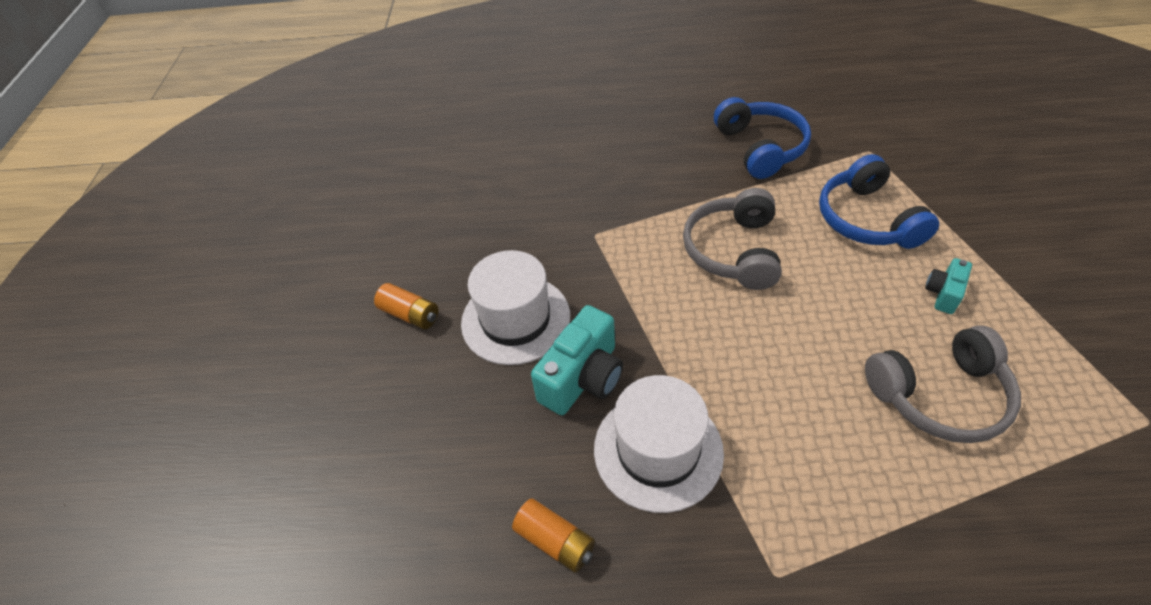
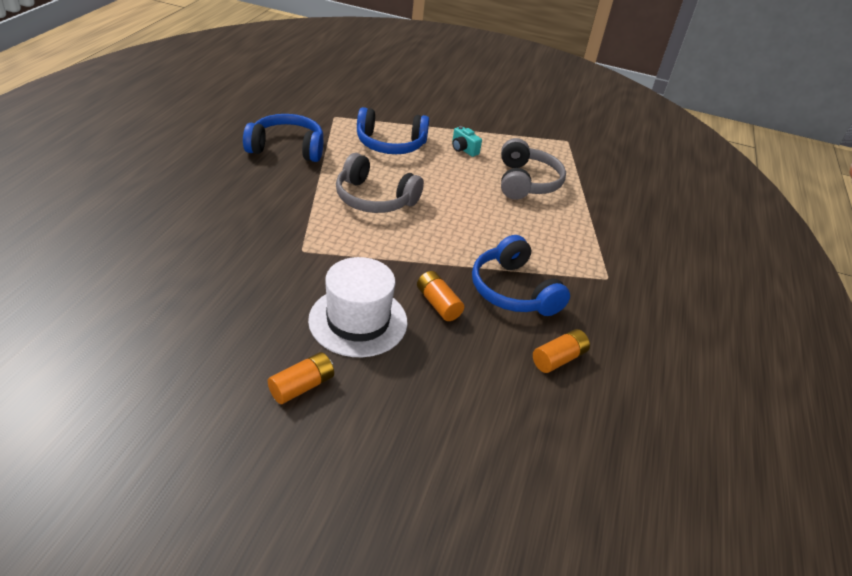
camera: 80 degrees left, 10 degrees down
turquoise camera [531,305,623,415] -> orange battery [417,271,464,321]
white hat [594,375,724,513] -> blue headphones [472,235,570,316]

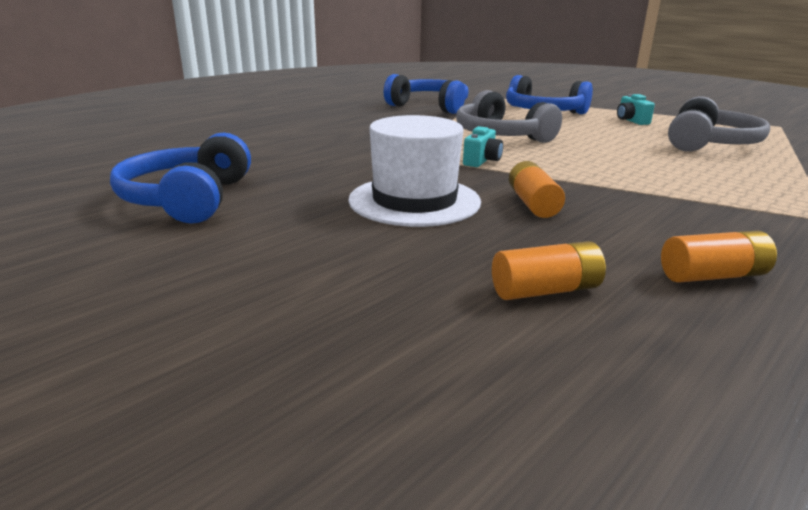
camera: 30 degrees right, 15 degrees down
orange battery [268,352,334,404] -> orange battery moved to [492,241,606,300]
blue headphones [472,235,570,316] -> blue headphones moved to [110,132,251,223]
none -> turquoise camera [463,126,503,167]

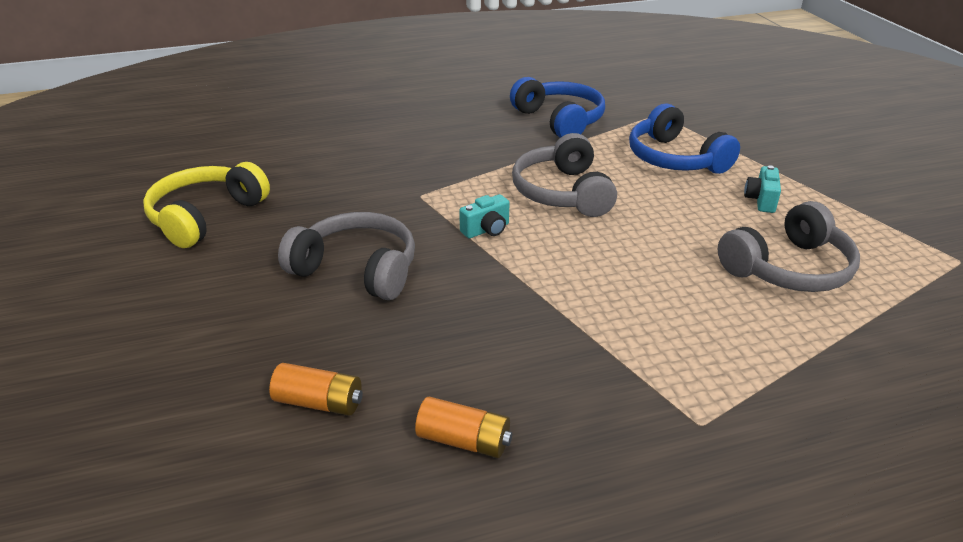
camera: 30 degrees right, 10 degrees up
blue headphones [110,132,251,223] -> yellow headphones [143,162,270,248]
white hat [348,115,481,227] -> grey headphones [278,212,415,300]
orange battery [509,161,565,218] -> none

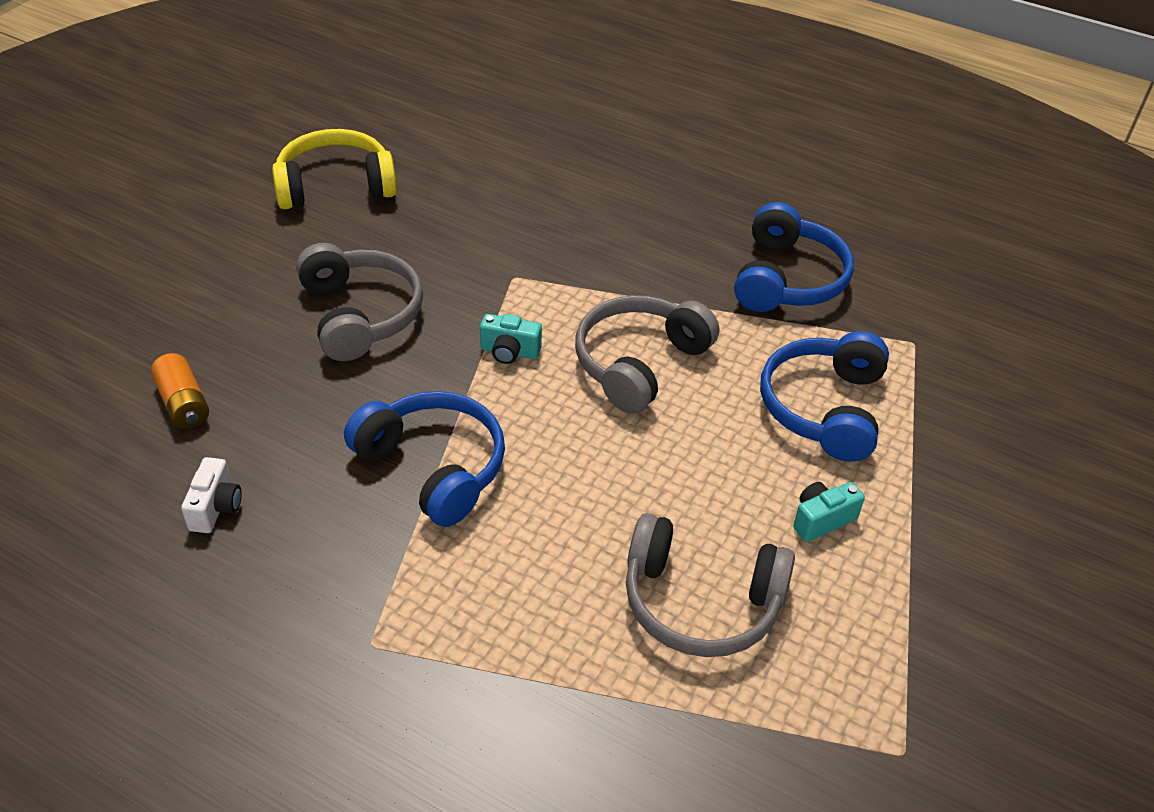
camera: 45 degrees right, 10 degrees up
orange battery [415,397,512,458] -> white camera [181,457,242,533]
none -> blue headphones [344,391,505,527]

